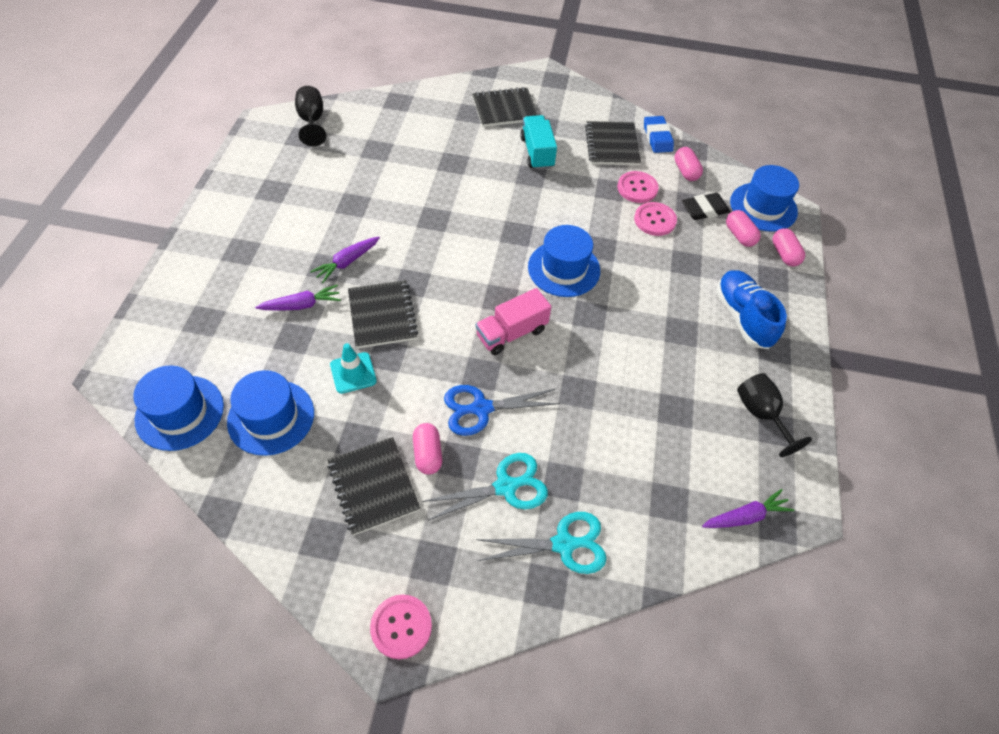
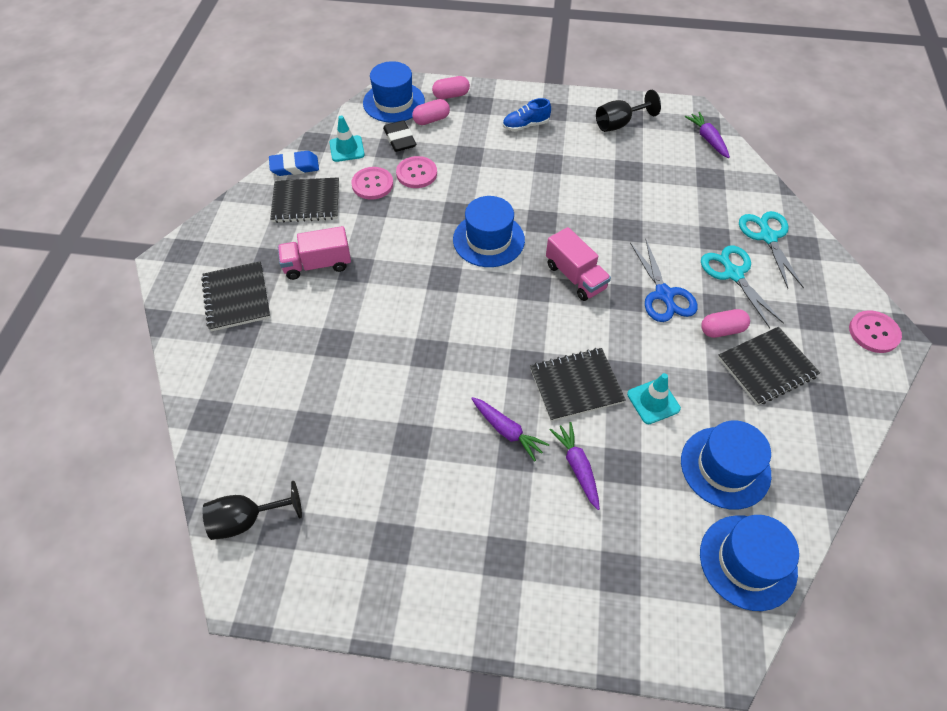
camera: 90 degrees left, 0 degrees up
turquoise truck [520,115,557,170] -> pink truck [278,226,351,280]
pink capsule [674,147,703,181] -> turquoise traffic cone [329,116,365,162]
blue shoe [716,270,787,349] -> blue shoe [503,98,551,131], size x0.63

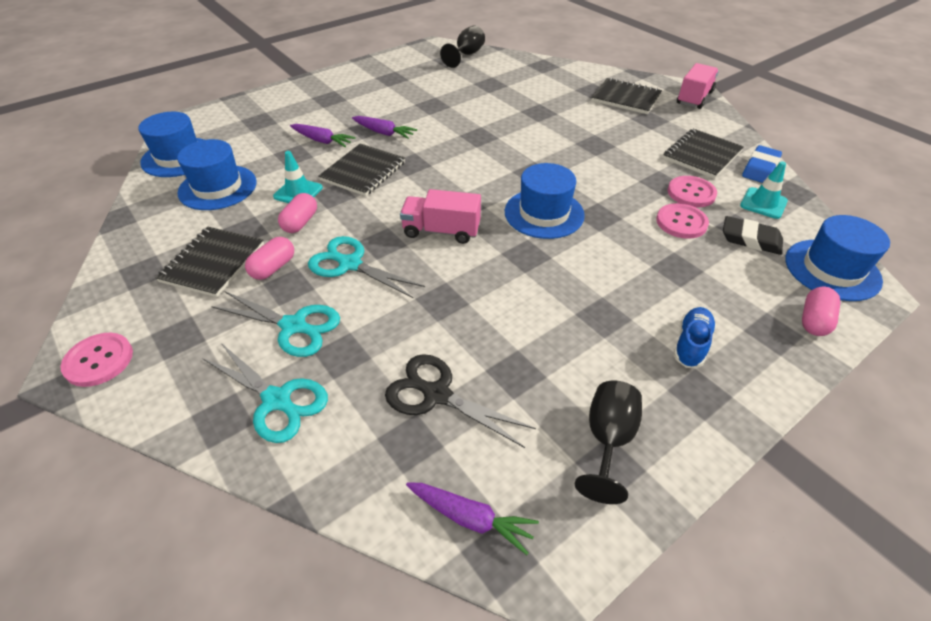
camera: 135 degrees right, 10 degrees down
pink truck [278,226,351,280] -> pink truck moved to [677,63,719,109]
pink capsule [412,99,450,125] -> pink capsule moved to [278,193,317,233]
purple carrot [471,397,550,461] -> purple carrot turned 150 degrees counterclockwise [352,116,417,139]
blue scissors [630,240,698,322] -> turquoise scissors [308,236,425,299]
none -> black scissors [385,354,536,448]

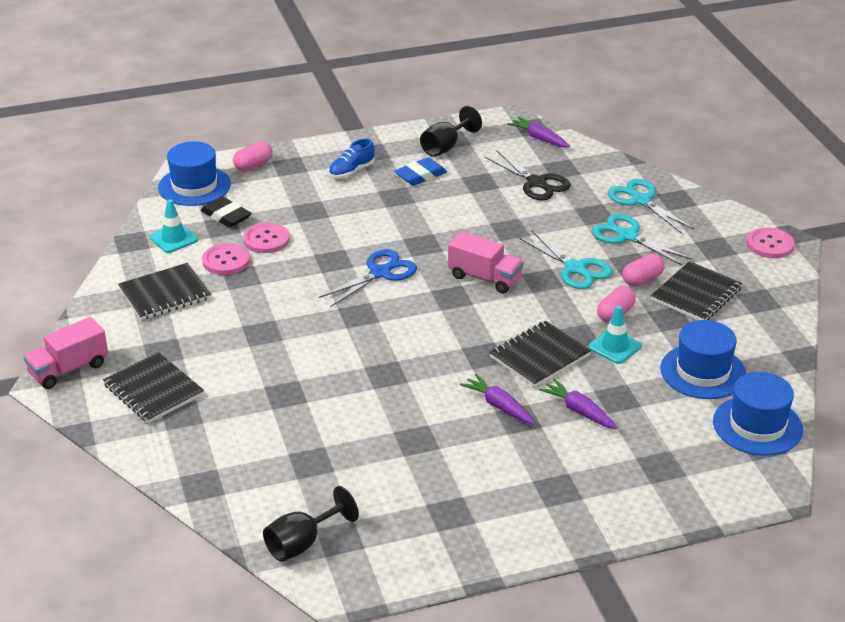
camera: 160 degrees left, 10 degrees down
blue hat [505,163,585,239] -> blue scissors [318,249,417,307]
blue eraser [742,145,782,183] -> blue eraser moved to [394,157,447,186]

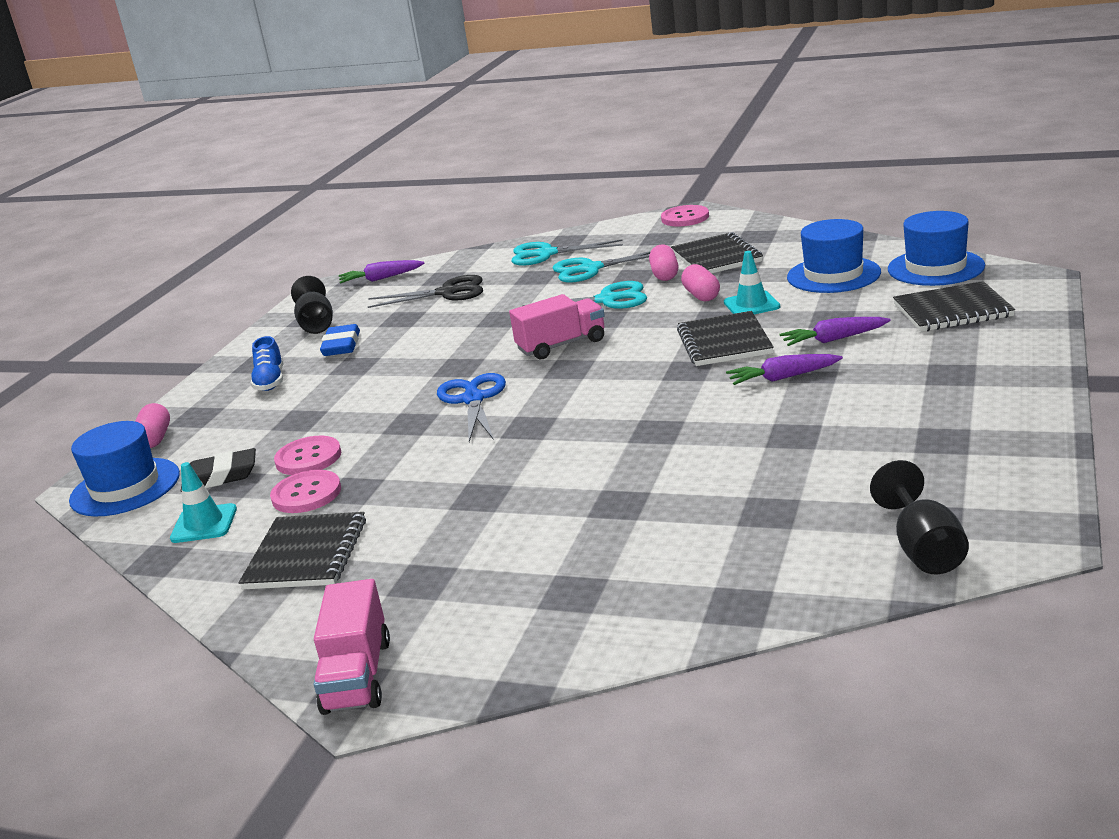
camera: 50 degrees left, 10 degrees down
black notebook [103,352,204,423] -> black notebook moved to [893,281,1015,332]

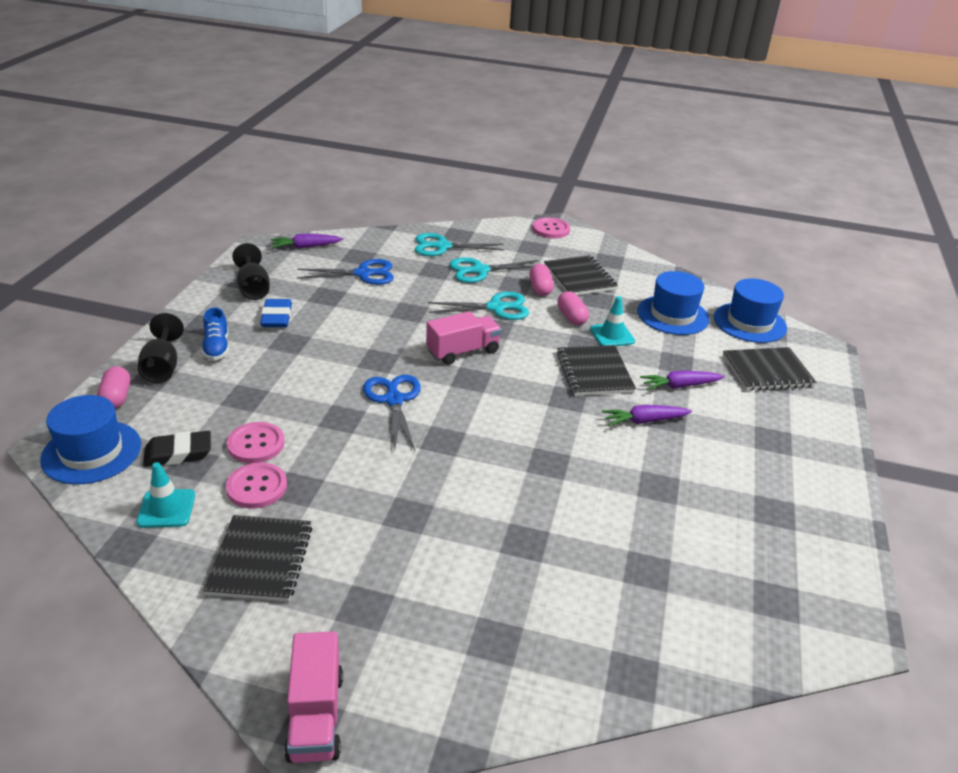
camera: 10 degrees left, 10 degrees up
black scissors [368,275,483,308] -> blue scissors [297,259,394,285]
black goblet [870,460,969,574] -> black goblet moved to [138,313,184,383]

